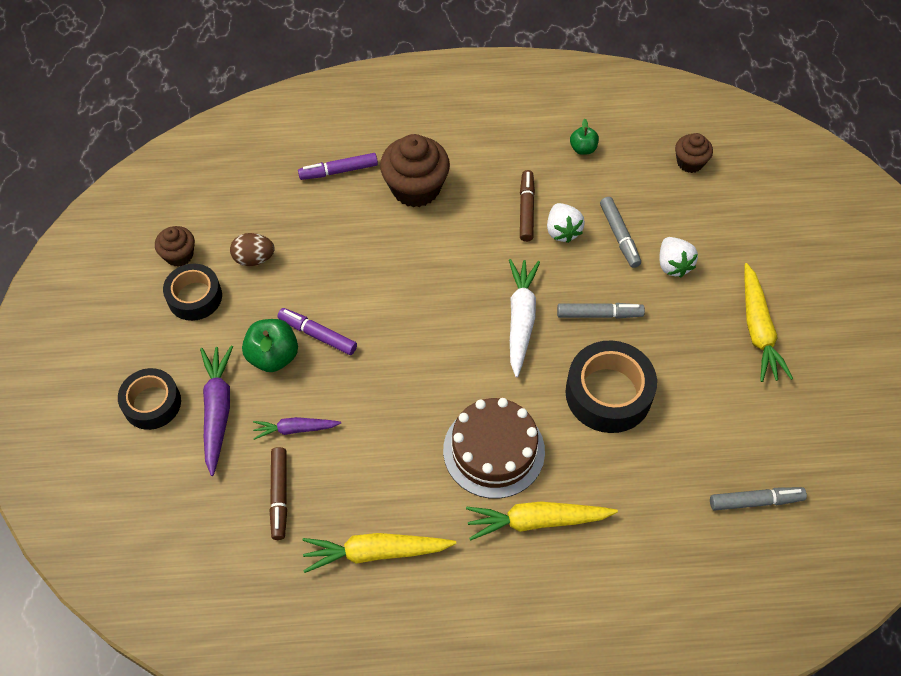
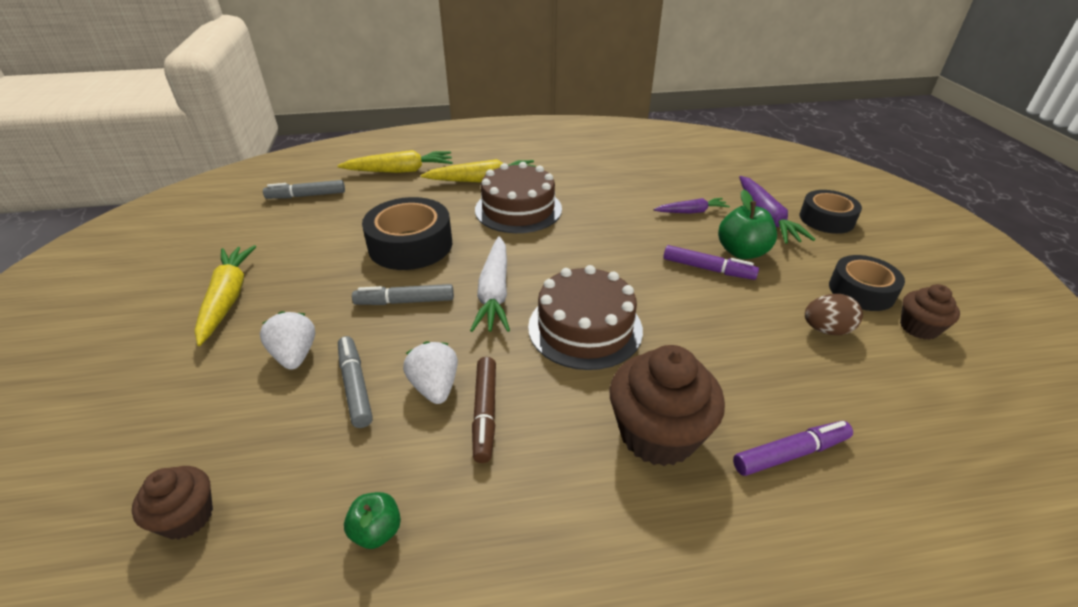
camera: 175 degrees right, 20 degrees down
brown marker [269,447,287,540] -> none
yellow carrot [302,533,456,573] -> yellow carrot moved to [337,150,453,173]
none -> brown cake [528,265,643,370]

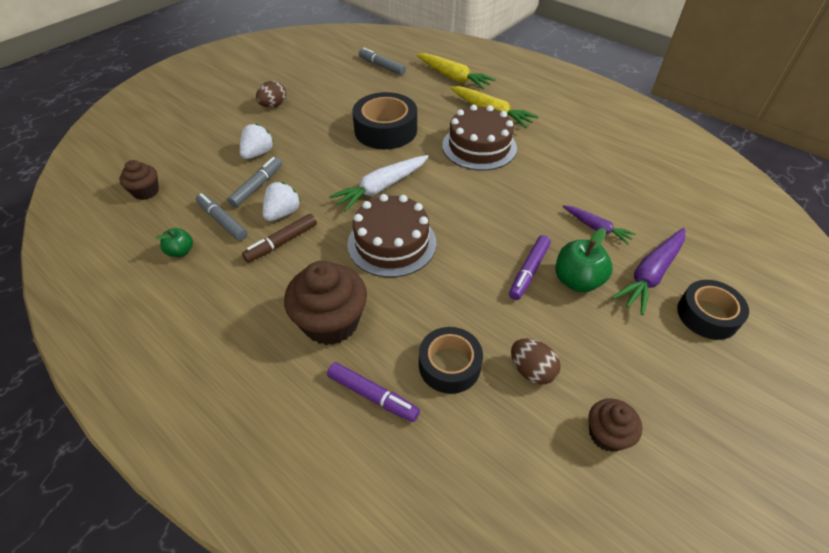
camera: 50 degrees right, 10 degrees up
yellow carrot [195,245,256,346] -> brown egg [256,81,286,108]
grey marker [352,284,454,305] -> grey marker moved to [196,193,247,241]
purple marker [663,245,759,280] -> purple marker turned 45 degrees clockwise [509,235,551,300]
black tape [829,255,905,311] -> black tape moved to [419,327,483,394]

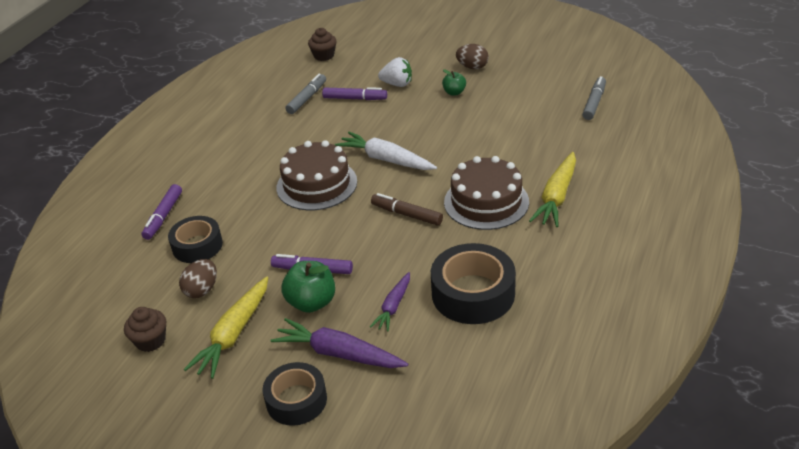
camera: 75 degrees right, 10 degrees down
green apple [156,228,193,257] -> green apple moved to [442,69,466,96]
grey marker [227,157,282,208] -> purple marker [322,87,387,100]
brown marker [242,214,317,262] -> brown marker moved to [371,193,443,226]
white strawberry [263,182,301,221] -> none
brown cupcake [284,261,367,345] -> none
black tape [352,92,417,149] -> black tape moved to [431,243,516,324]
yellow carrot [416,53,496,89] -> yellow carrot moved to [184,276,268,379]

